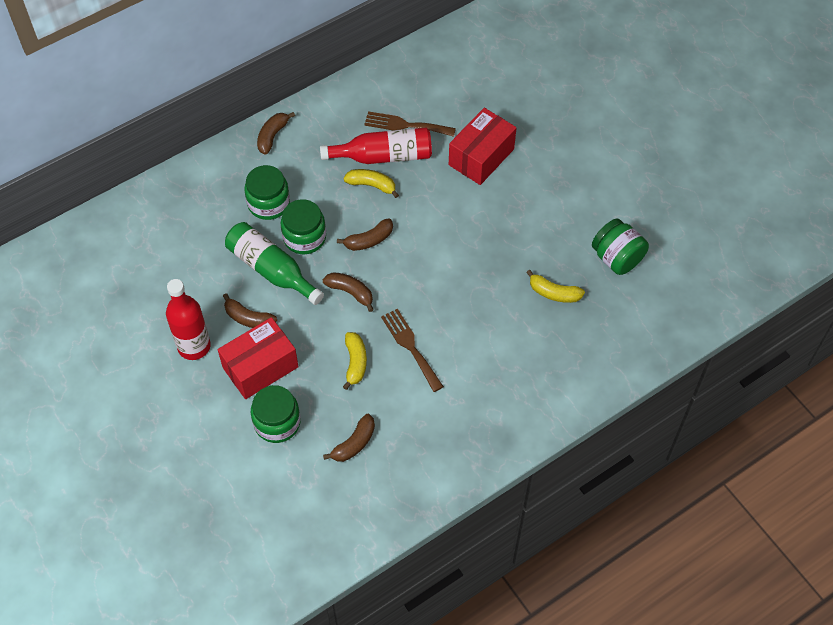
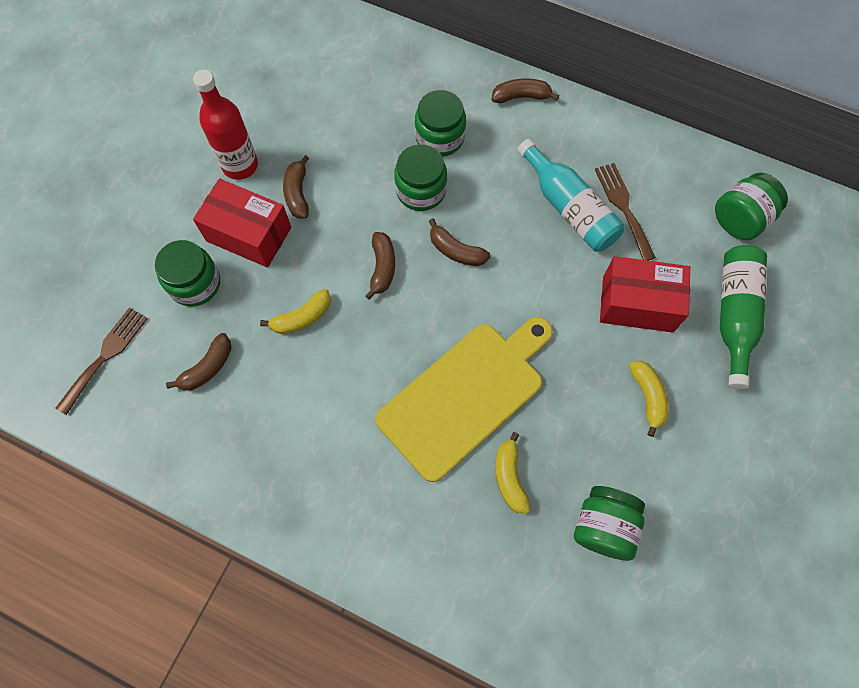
camera: 60 degrees right, 10 degrees up
green bottle [225,222,324,305] -> green bottle moved to [720,245,767,389]
red bottle [320,128,432,164] -> turquoise bottle [518,139,625,252]
brown banana [323,414,375,462] -> brown banana turned 60 degrees counterclockwise [166,333,232,390]
yellow banana [343,169,399,198] -> yellow banana moved to [629,361,669,437]
brown fork [381,309,444,392] -> brown fork moved to [55,307,148,415]
none -> yellow cutting board [376,317,553,482]
none -> green jar [715,173,788,240]

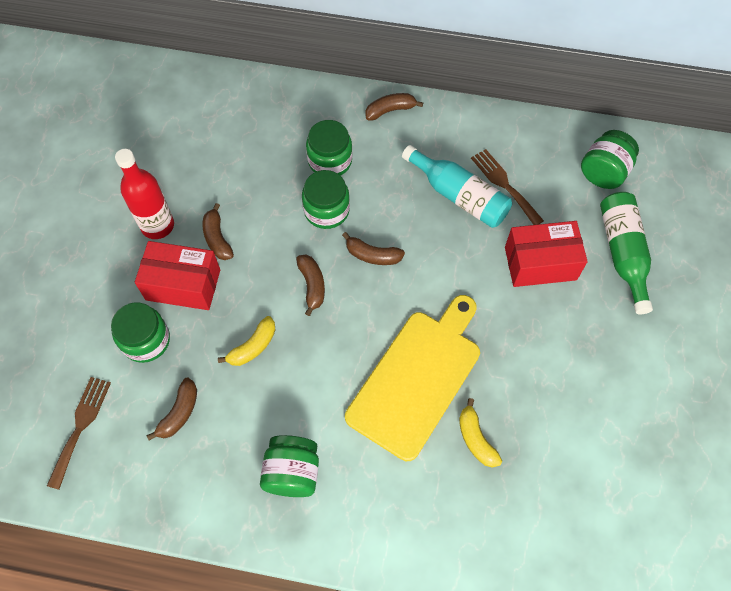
camera: 15 degrees left, 5 degrees down
green jar [574,486,645,561] -> green jar moved to [260,435,319,497]
yellow banana [629,361,669,437] -> none

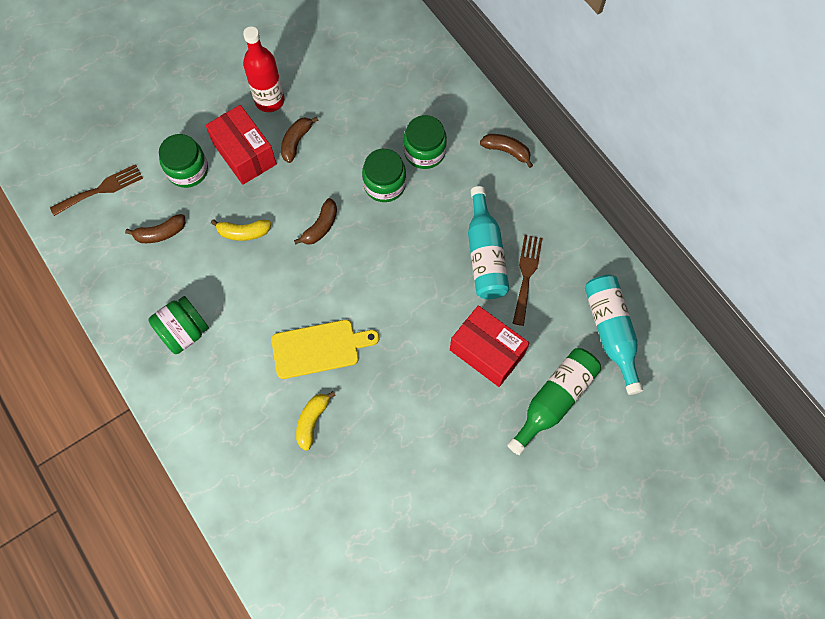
camera: 45 degrees right, 5 degrees up
brown banana [342,232,405,265] -> none
yellow cutting board [345,295,480,461] -> yellow cutting board [271,320,379,379], size x0.65
green jar [581,130,639,189] -> turquoise bottle [585,275,643,395]

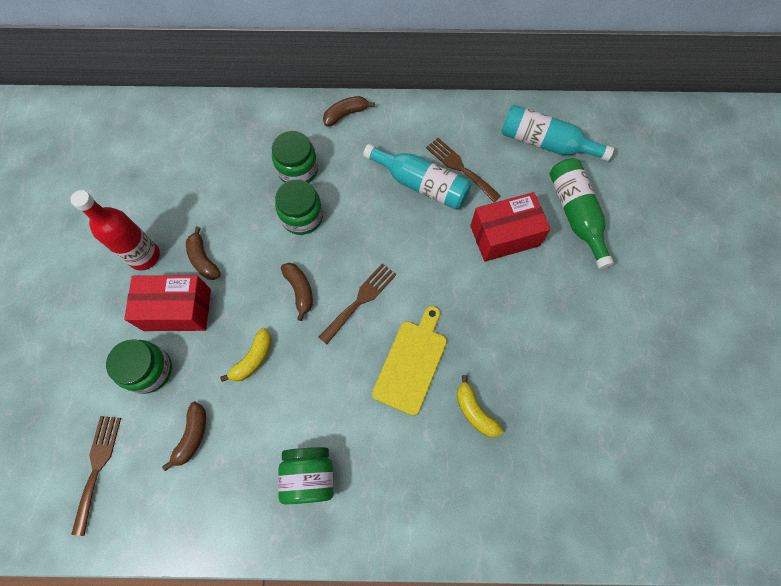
camera: 55 degrees left, 0 degrees up
none -> brown fork [318,263,396,344]

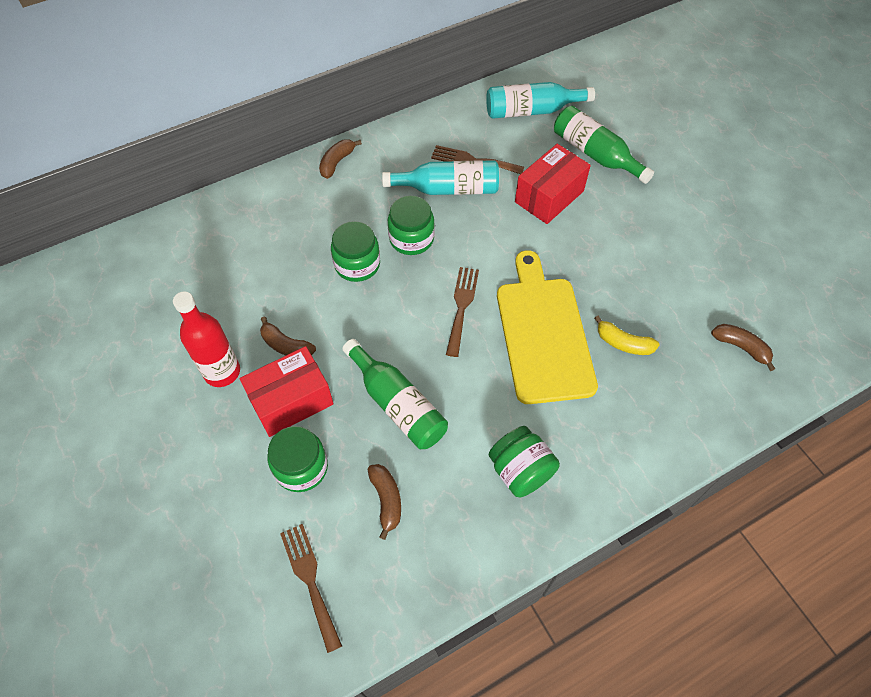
camera: 30 degrees left, 10 degrees down
yellow banana [220,328,272,382] -> green bottle [342,339,448,449]
green jar [272,131,318,183] -> green jar moved to [388,196,435,255]
brown banana [281,263,313,321] -> brown banana moved to [711,324,775,371]
yellow cutting board [372,306,447,416] -> yellow cutting board [497,250,598,404], size x1.53

